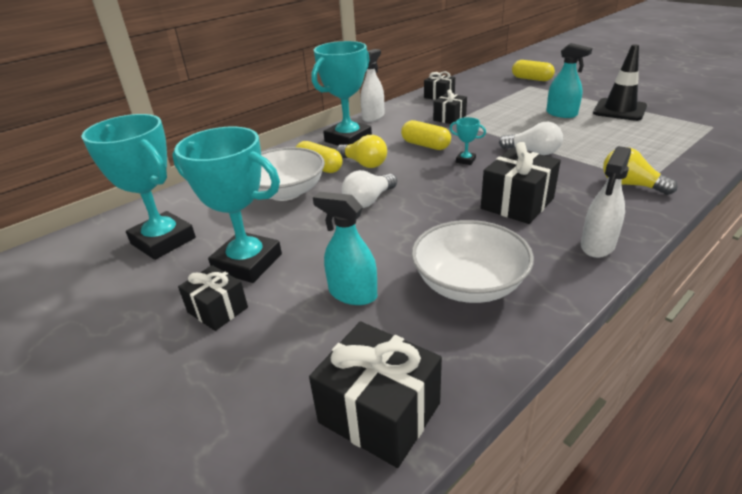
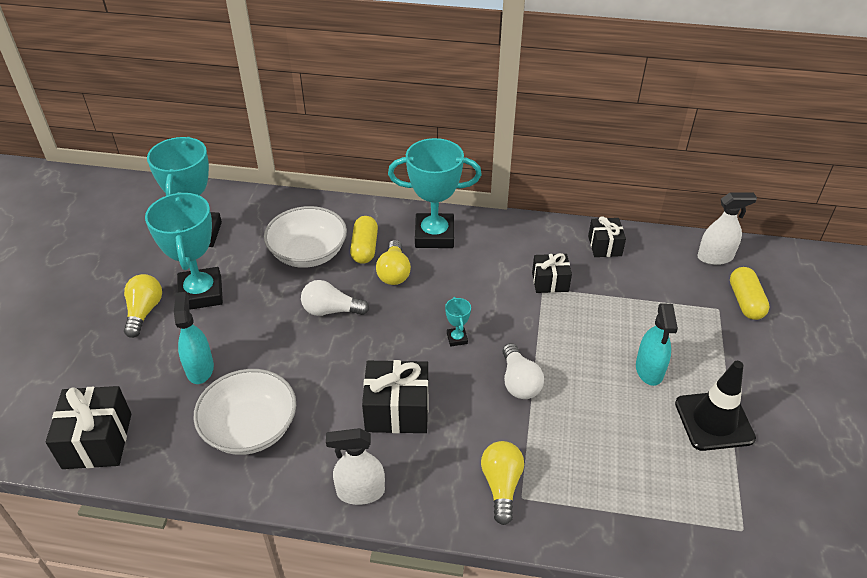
camera: 50 degrees right, 10 degrees up
black gift [178,265,248,331] -> yellow light bulb [124,274,162,338]
white spray bottle [360,49,384,122] -> white spray bottle moved to [697,192,757,265]
yellow capsule [401,120,451,150] -> none

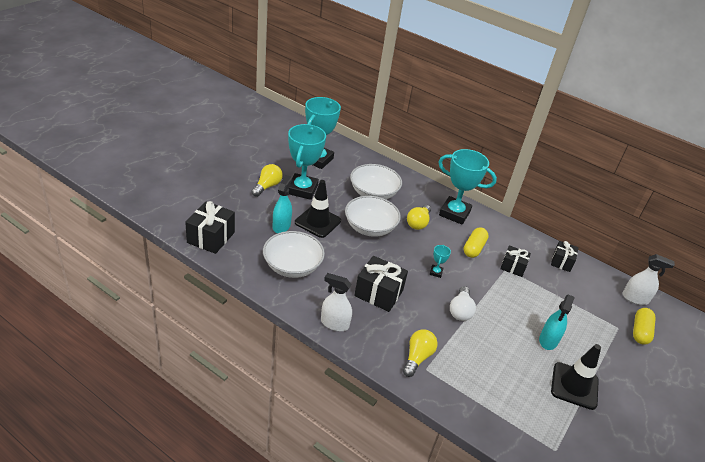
camera: 20 degrees right, 5 degrees down
white light bulb [301,280,369,316] -> white bowl [345,196,401,237]
yellow capsule [350,216,378,264] -> yellow capsule moved to [463,227,489,258]
none -> black traffic cone [295,180,341,238]

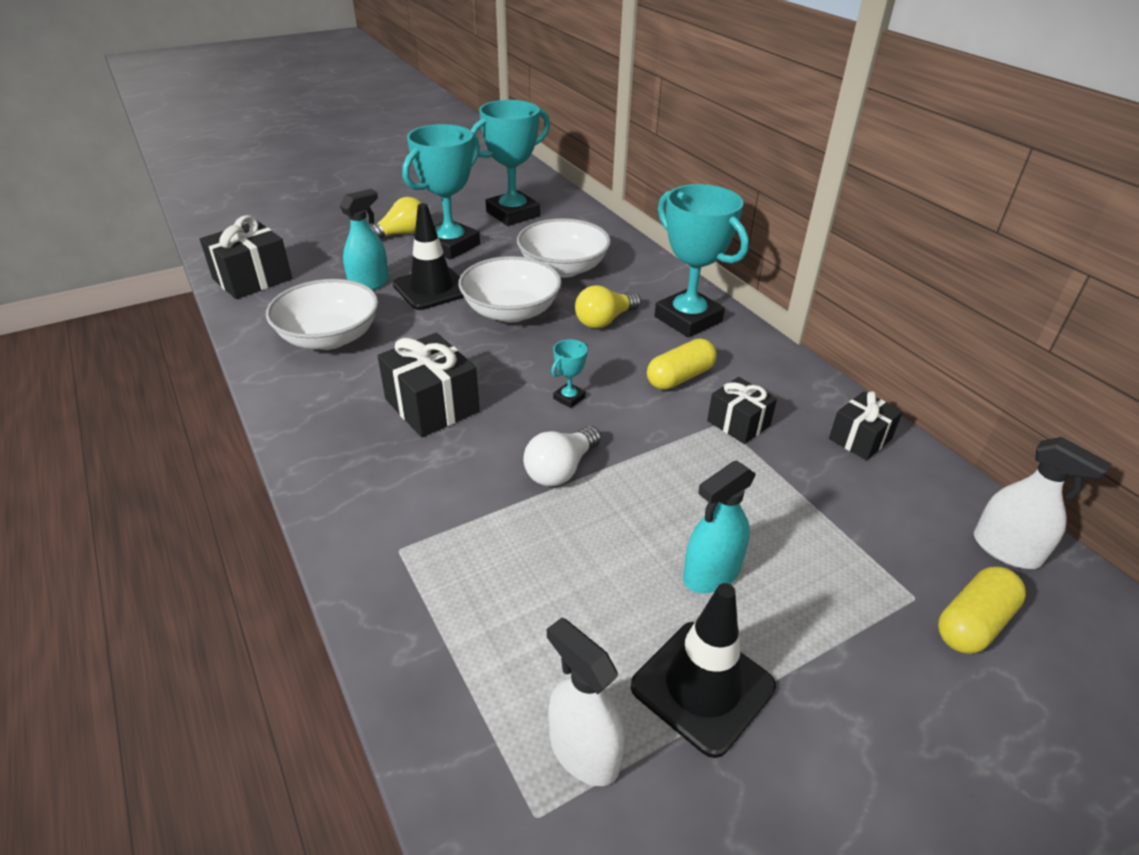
camera: 30 degrees right, 0 degrees up
white spray bottle [321,273,352,331] -> white spray bottle moved to [547,618,625,786]
yellow light bulb [403,329,438,377] -> none

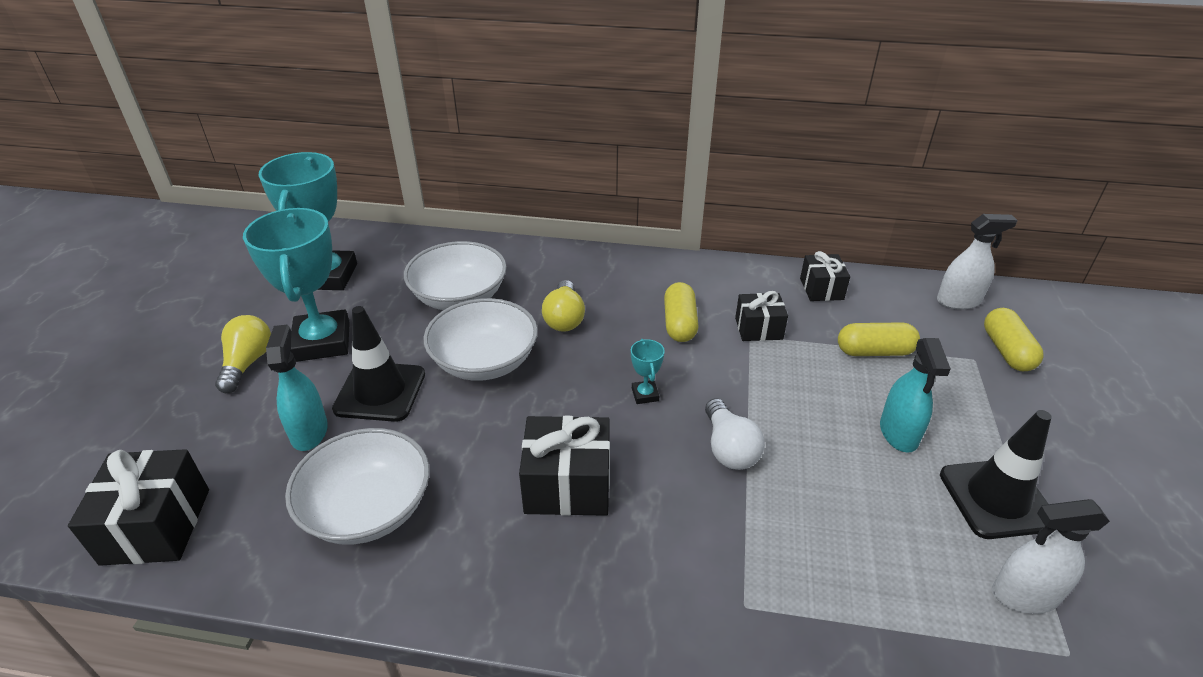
camera: 50 degrees left, 0 degrees up
turquoise trophy [655,184,749,338] -> none
none -> yellow capsule [838,322,920,356]

